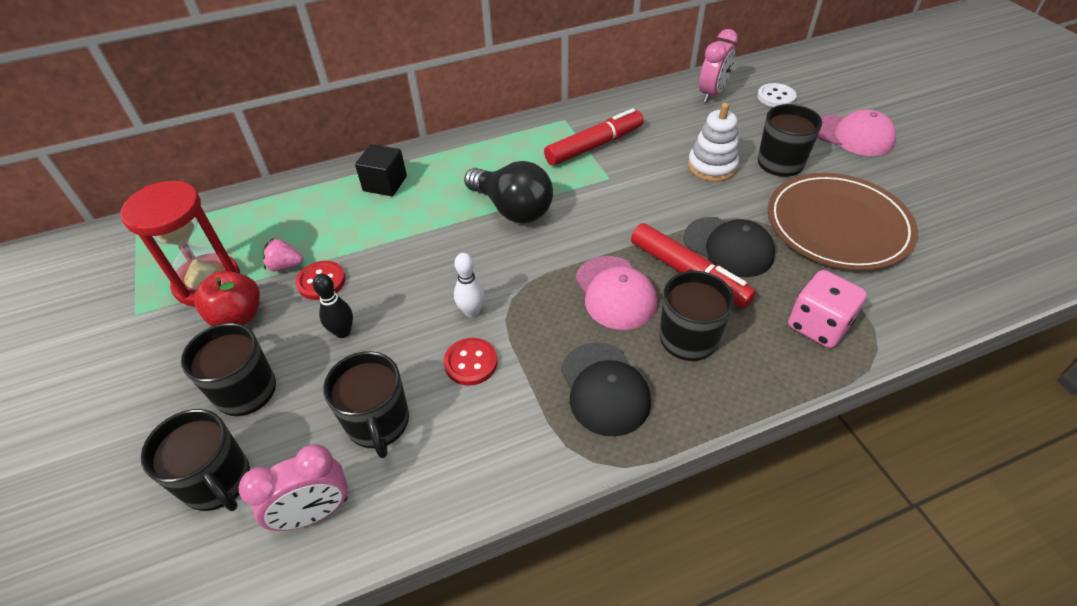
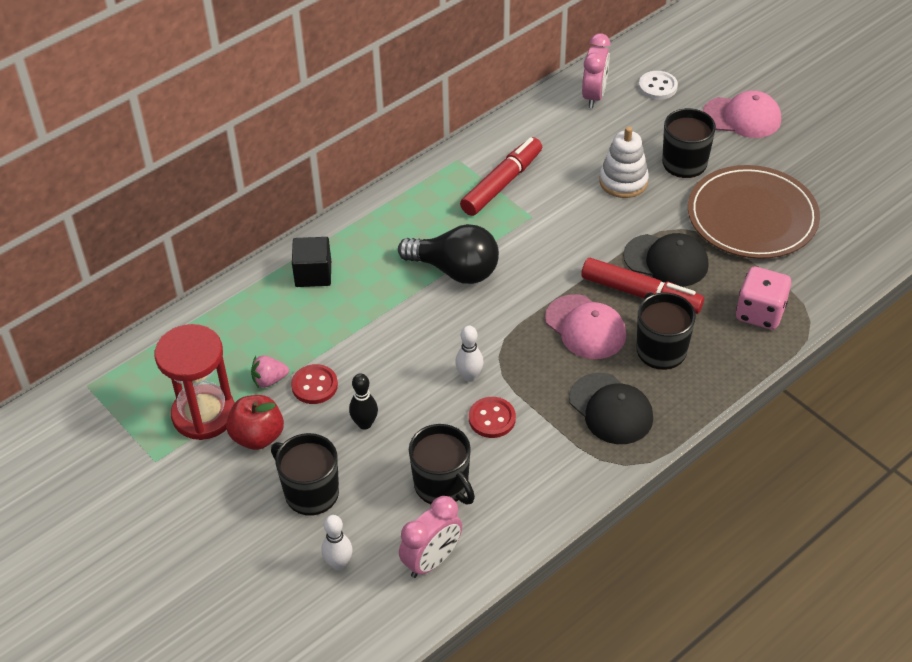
camera: 20 degrees left, 0 degrees up
black mug [141,409,250,511] -> white bowling pin [321,515,353,570]

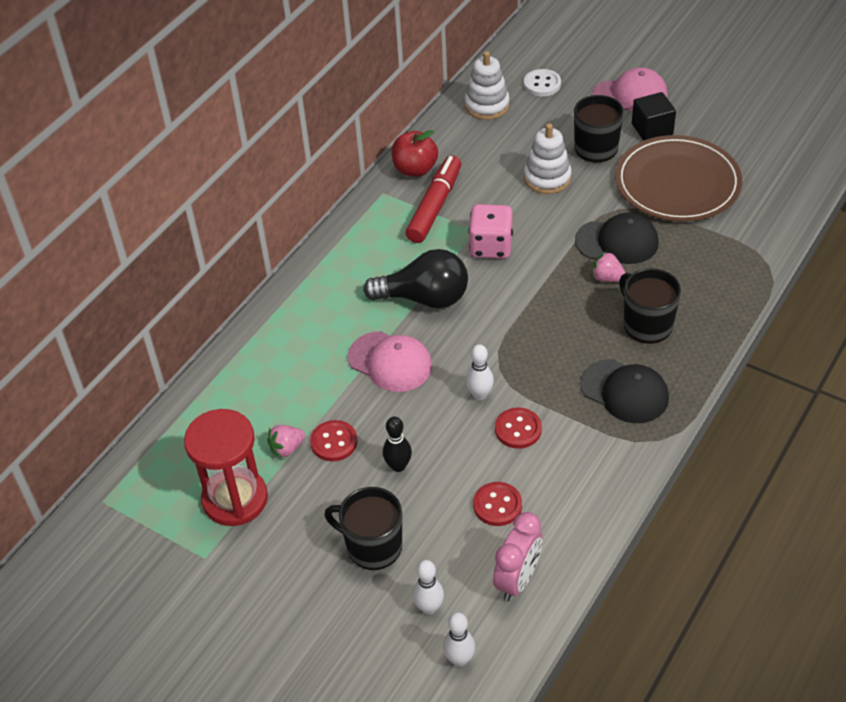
camera: 15 degrees left, 0 degrees up
red apple [226,395,284,450] -> red apple moved to [391,130,438,177]
black cube [292,237,331,287] -> black cube moved to [632,92,676,141]
black mug [409,424,475,504] -> red button [473,482,522,526]
pink cap [545,294,626,359] -> pink cap moved to [348,331,432,392]
red marker [581,258,704,314] -> pink strawberry [591,251,626,282]
pink clock [582,33,611,108] -> white stacking toy [465,51,510,120]
pink dice [736,267,791,330] -> pink dice moved to [469,204,513,259]
none -> white bowling pin [443,612,475,667]

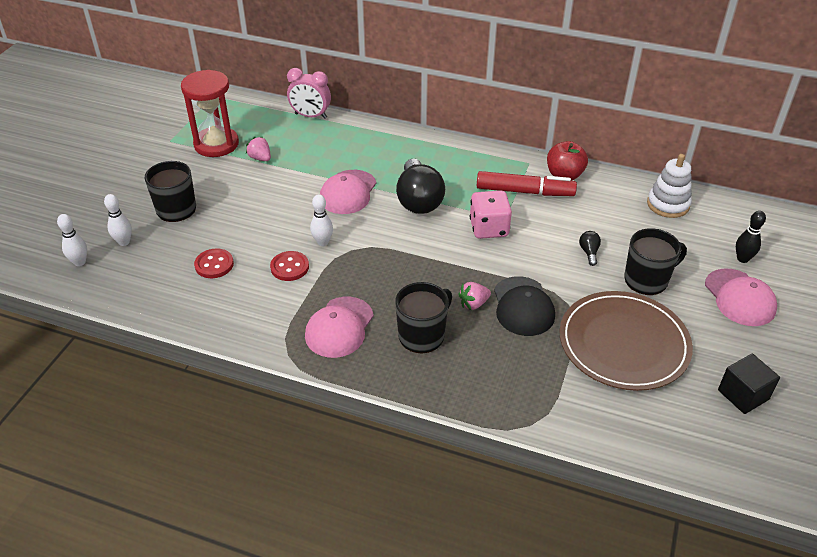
camera: 75 degrees right, 5 degrees down
red button [310,420,357,461] -> none
black bowling pin [383,416,412,472] -> black bowling pin moved to [736,211,766,263]
pink clock [493,512,542,601] -> pink clock moved to [287,68,331,119]
white button [524,69,561,96] -> none
white stacking toy [524,123,572,194] -> black light bulb [579,231,601,266]
black cap [580,359,669,423] -> pink cap [305,297,374,358]
pink strawberry [591,251,626,282] -> pink strawberry turned 135 degrees counterclockwise [458,282,491,310]
black cube [632,92,676,141] -> black cube moved to [718,354,780,414]

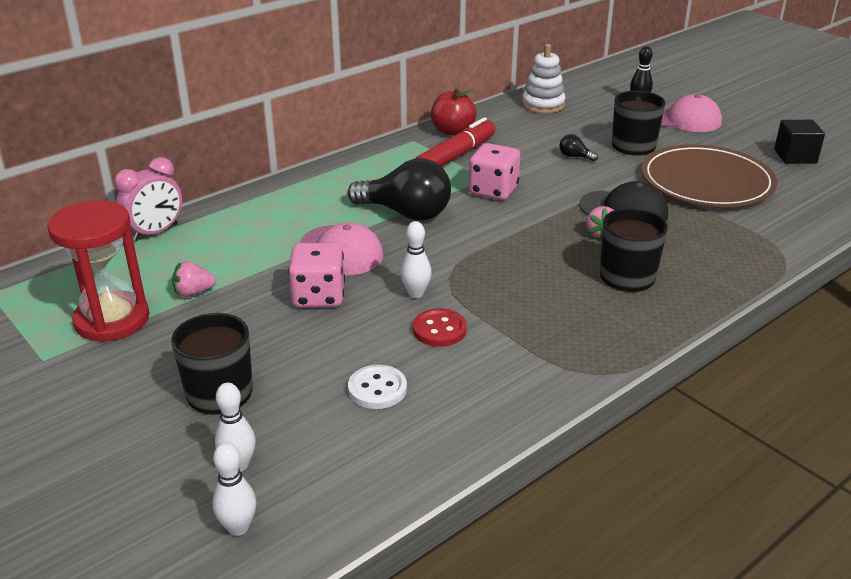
camera: 60 degrees left, 10 degrees down
red button [194,249,234,278] -> white button [348,365,407,409]
pink cap [305,297,374,358] -> none
none -> pink dice [288,242,345,308]

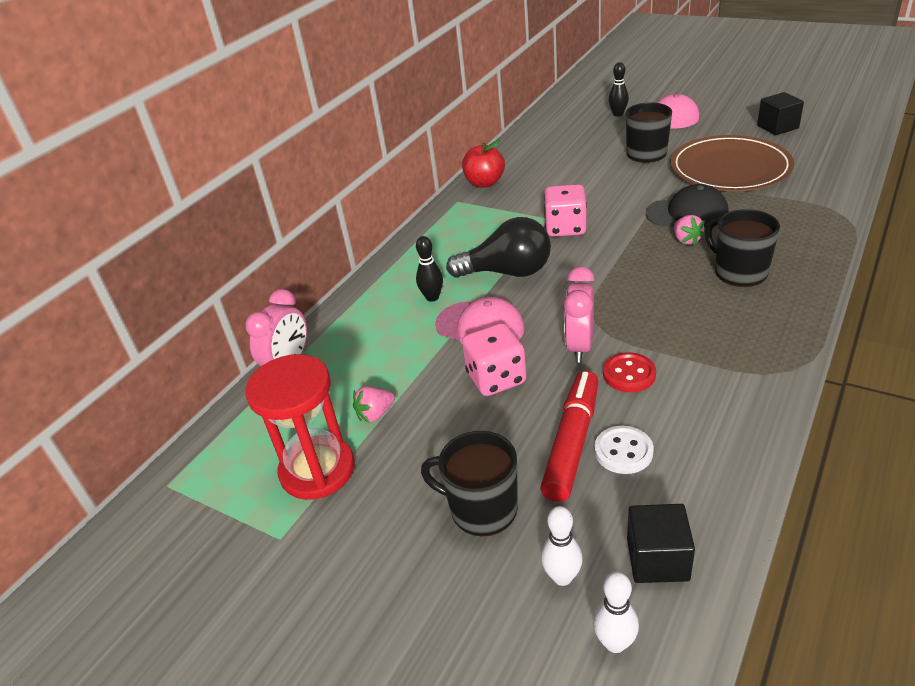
camera: 15 degrees left, 5 degrees up
white bowling pin [400,221,432,298] -> pink clock [564,266,595,362]
red marker [415,117,495,167] -> red marker moved to [540,371,599,502]
white stacking toy [522,44,566,114] -> none
black light bulb [559,134,598,162] -> none
none -> black bowling pin [416,236,443,302]
none -> black cube [627,504,695,583]

